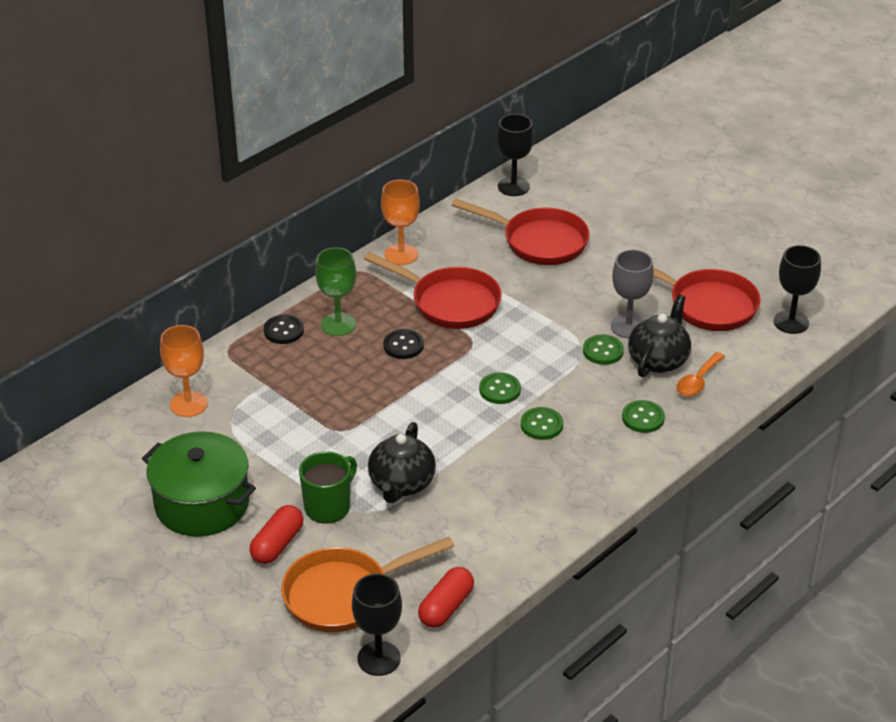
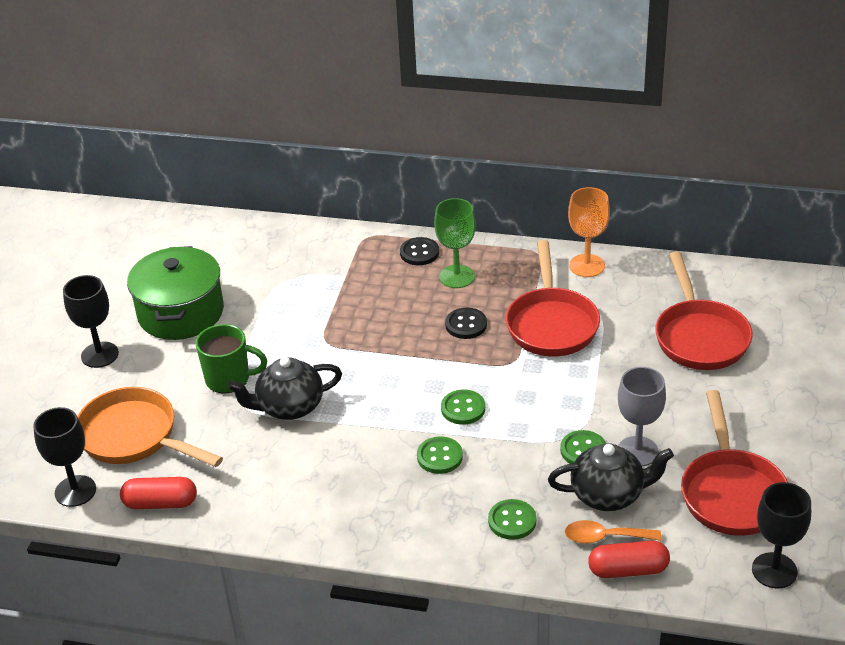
camera: 60 degrees right, 0 degrees up
orange goblet [160,325,208,417] -> none
red capsule [249,505,303,564] -> red capsule moved to [588,541,670,578]
black goblet [497,114,534,196] -> black goblet moved to [63,275,119,368]

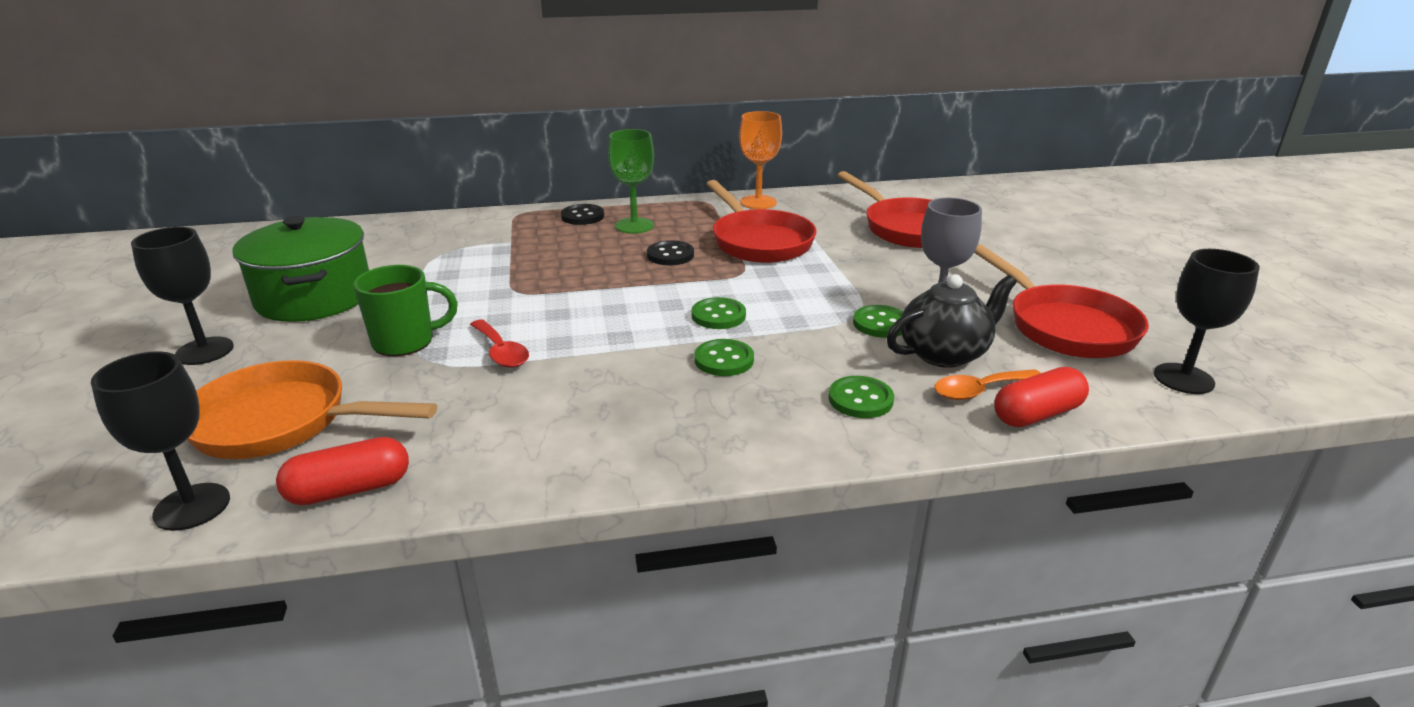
camera: 25 degrees left, 10 degrees down
black teapot [227,357,342,420] -> red spoon [470,320,529,368]

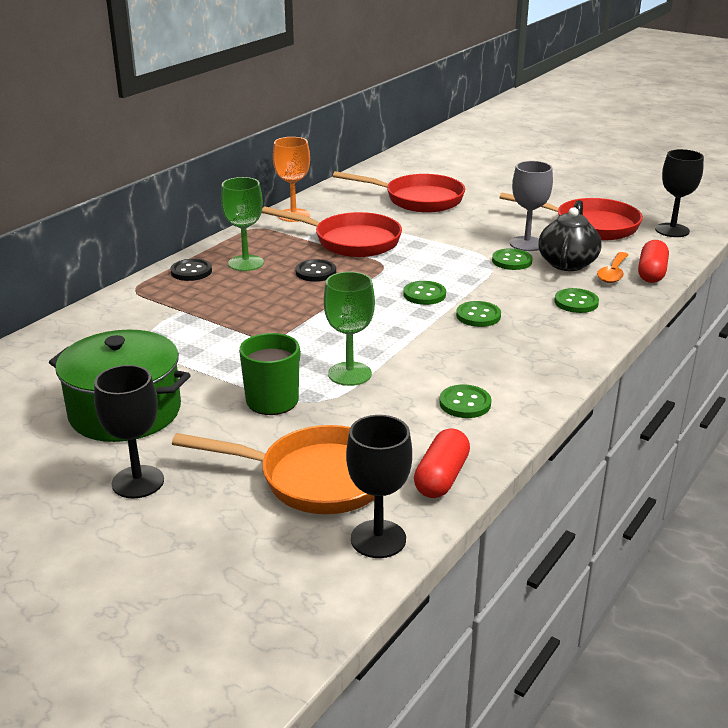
camera: 45 degrees left, 0 degrees up
orange pan [187,360,437,459] -> orange pan turned 135 degrees counterclockwise [172,425,374,514]
red spoon [470,320,529,368] -> green goblet [324,272,375,386]
none -> green button [439,385,491,418]

